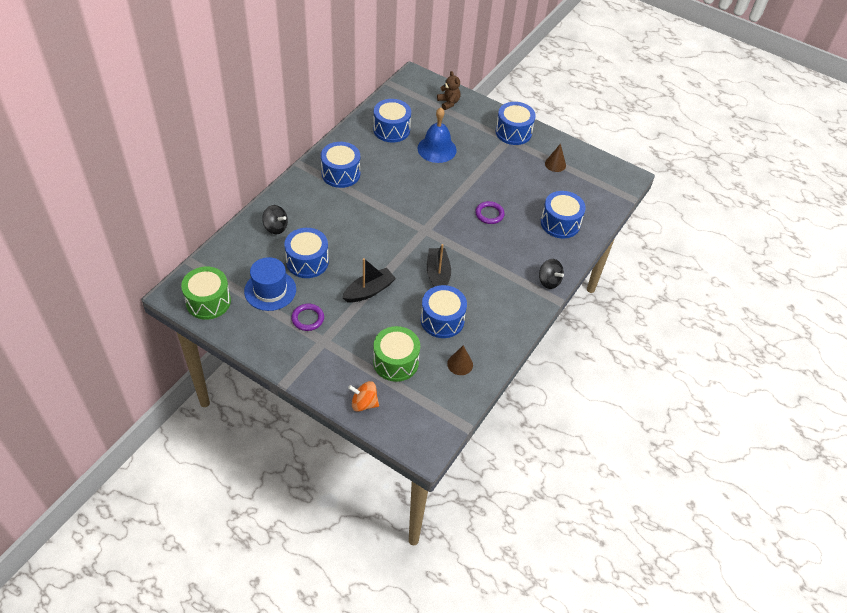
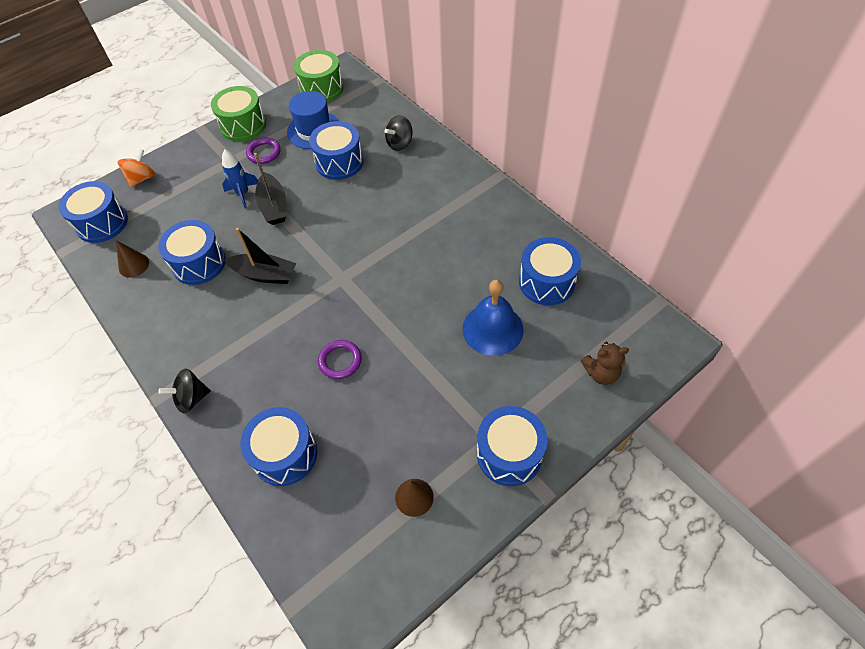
camera: 115 degrees right, 5 degrees up
blue drum [321,142,360,188] -> blue drum moved to [59,181,128,243]
green drum [373,326,420,382] -> green drum moved to [211,86,266,141]
none -> blue rocket [222,149,258,209]

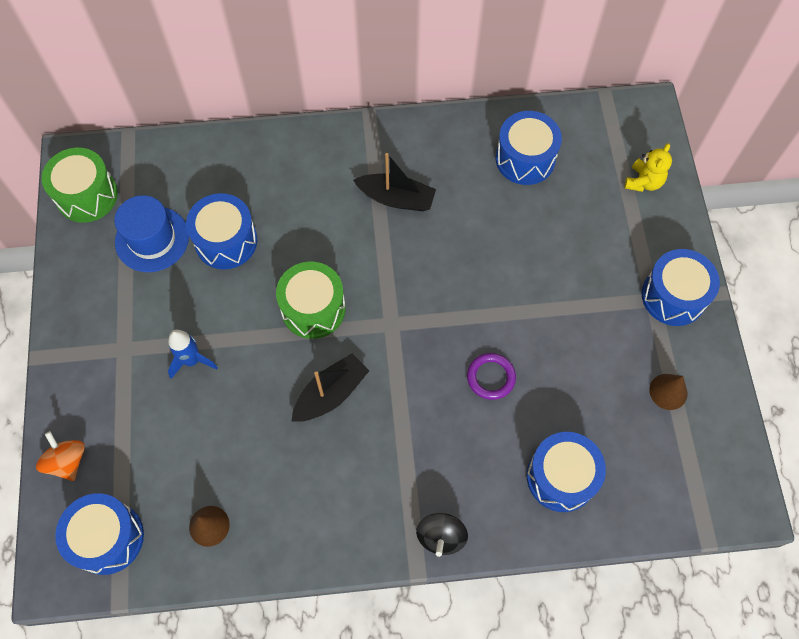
camera: 60 degrees left, 10 degrees up
blue drum [158,220,226,285] -> none
green drum [211,86,266,141] -> green drum moved to [276,262,346,339]
purple ring [246,138,281,164] -> none
black boat [254,153,286,225] -> black boat moved to [353,153,436,211]
black spinning top [384,115,412,151] -> none
blue bell [462,279,524,356] -> none
brown teddy bear [580,342,629,385] -> yellow teddy bear [625,143,672,192]

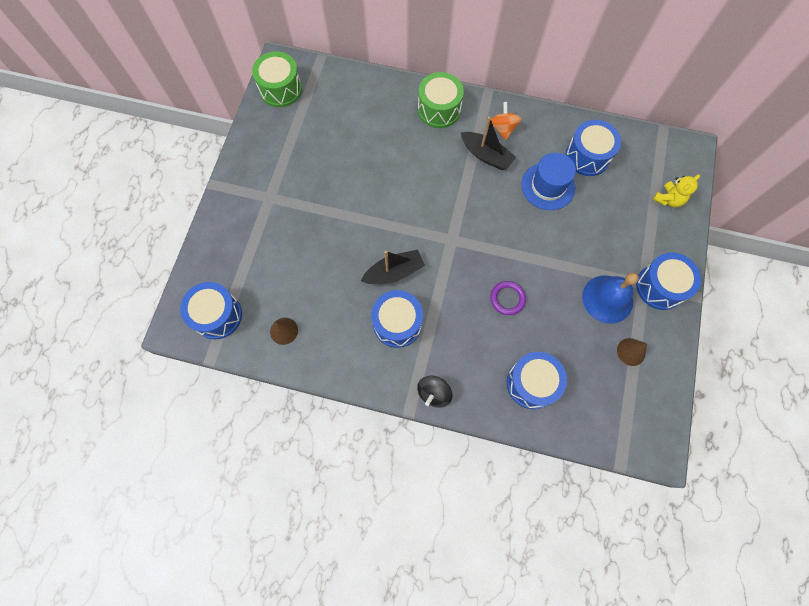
camera: 20 degrees right, 5 degrees up
orange spinning top [36,431,85,481] -> orange spinning top moved to [491,102,522,140]
blue hat [114,195,189,272] -> blue hat moved to [521,153,576,210]
blue rocket [168,330,218,379] -> none
blue drum [186,193,257,269] -> blue drum moved to [371,290,423,348]
green drum [276,262,346,339] -> green drum moved to [418,72,464,128]
none -> blue bell [582,273,639,324]

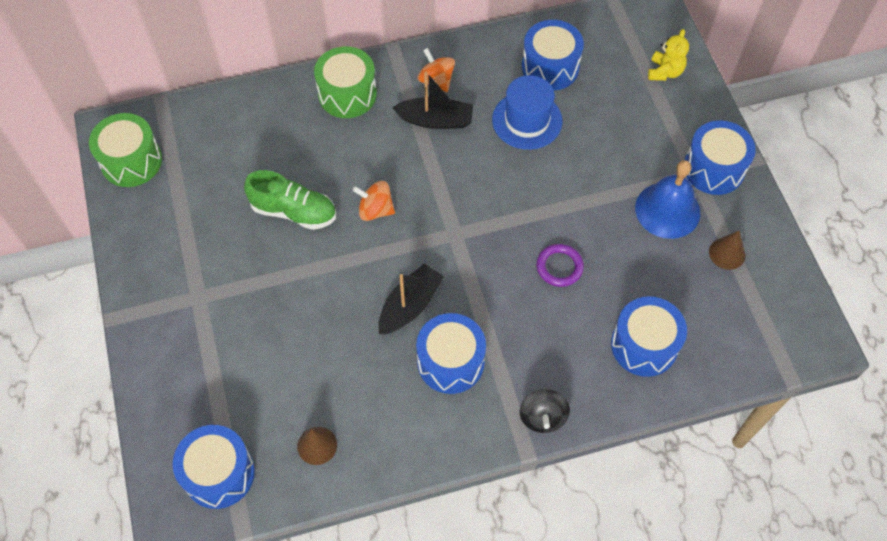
camera: 30 degrees left, 10 degrees down
none -> green shoe [244,170,336,230]
none -> orange spinning top [353,181,395,221]

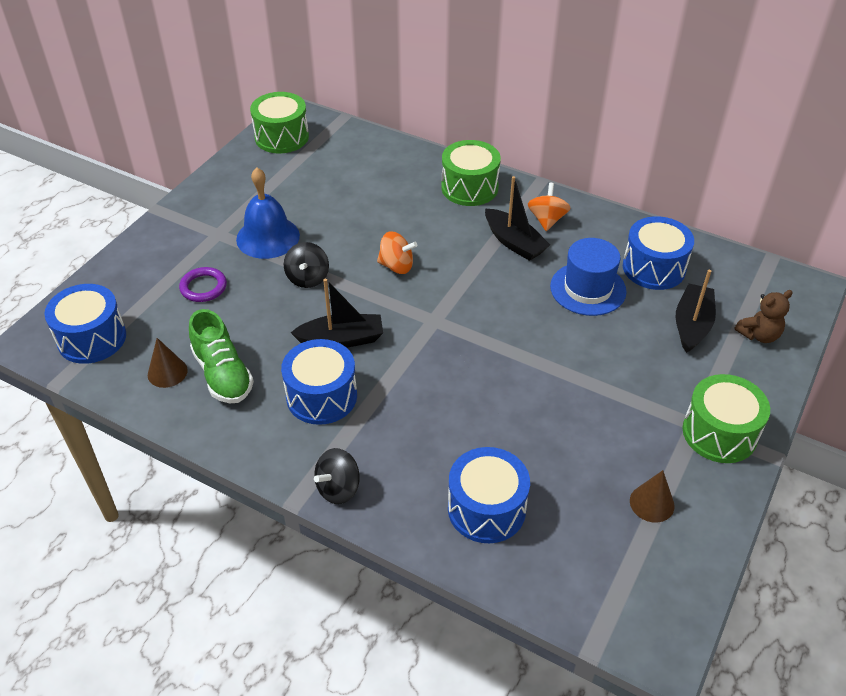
camera: 45 degrees right, 15 degrees down
green shoe [244,170,336,230] -> green shoe moved to [189,309,254,403]
orange spinning top [353,181,395,221] -> orange spinning top turned 135 degrees clockwise [377,231,417,274]
purple ring [536,244,584,287] -> purple ring moved to [179,267,227,302]
blue bell [635,160,700,239] -> blue bell moved to [236,168,300,259]
yellow teddy bear [648,29,689,81] -> brown teddy bear [734,290,793,343]
blue drum [685,120,756,195] -> green drum [682,374,770,463]
none -> black spinning top [284,242,329,288]
none -> black boat [676,270,716,353]

